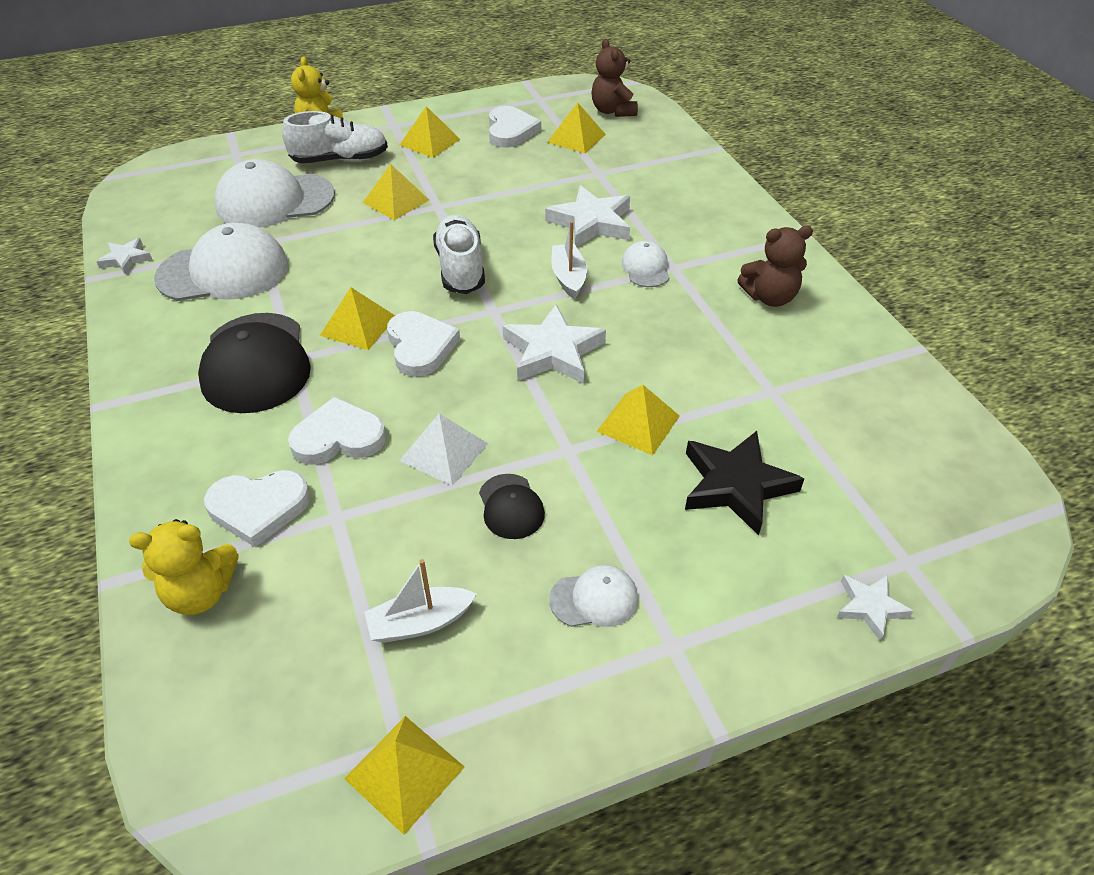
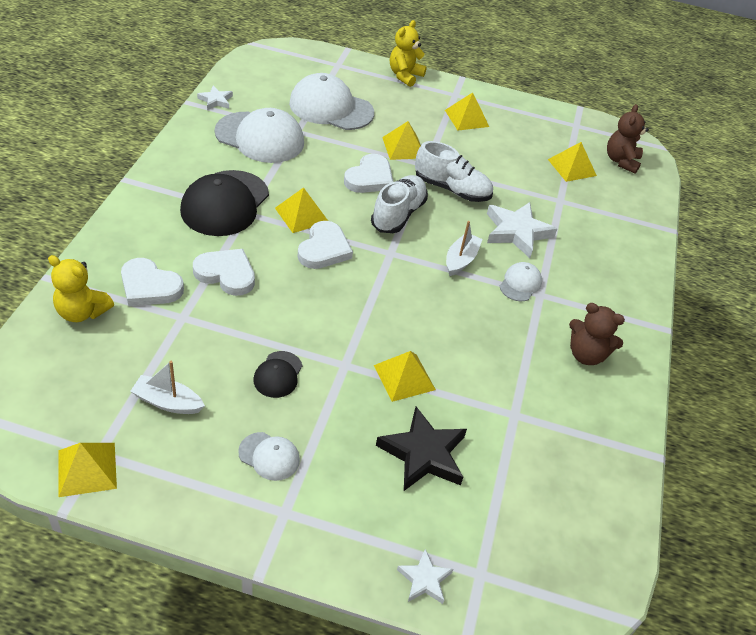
camera: 30 degrees right, 0 degrees up
white shoe [282,111,388,163] -> white shoe moved to [415,141,493,202]
white pyramid [399,413,488,486] -> none
white heart [489,106,541,148] -> white heart moved to [344,154,393,193]
white star [503,304,606,384] -> none

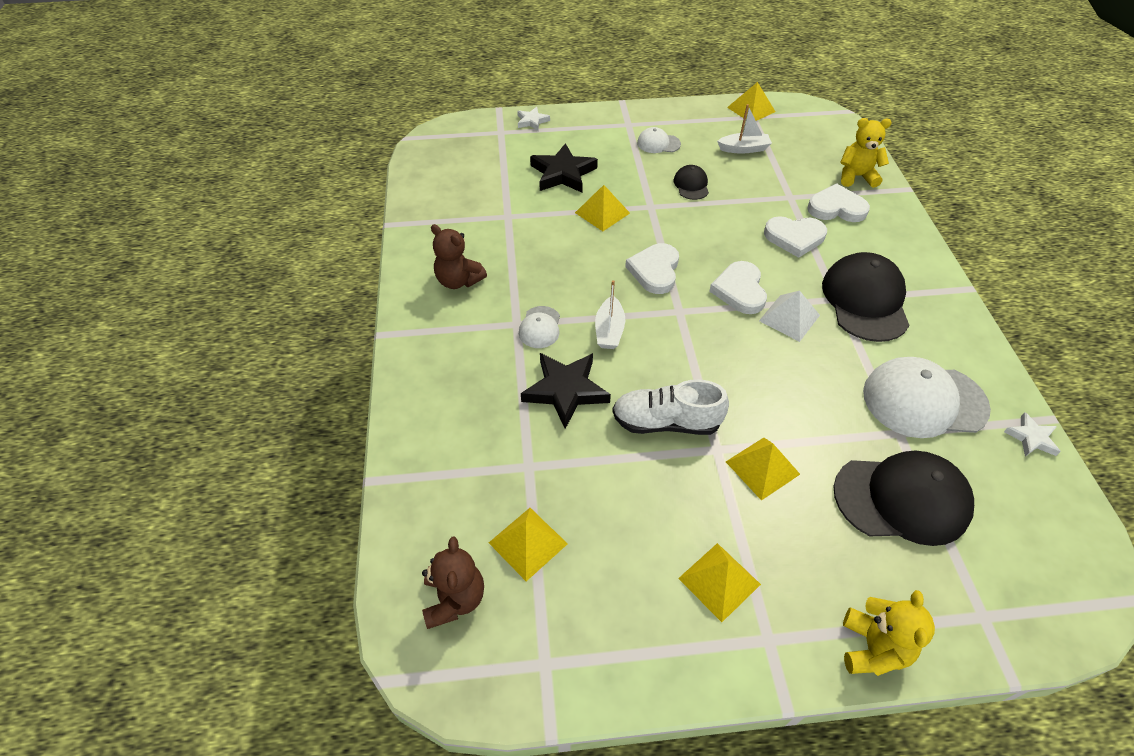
camera: 165 degrees right, 5 degrees up
yellow pyramid [275,187,328,233] -> white pyramid [759,290,820,342]
white cap [289,73,374,130] -> black cap [834,450,974,546]
white heart [344,154,393,193] -> white heart moved to [625,243,679,294]
white shoe [371,175,428,233] -> none
white star [487,202,557,258] -> black star [521,353,611,429]
brown teddy bear [569,303,625,365] -> brown teddy bear turned 150 degrees counterclockwise [431,224,487,289]

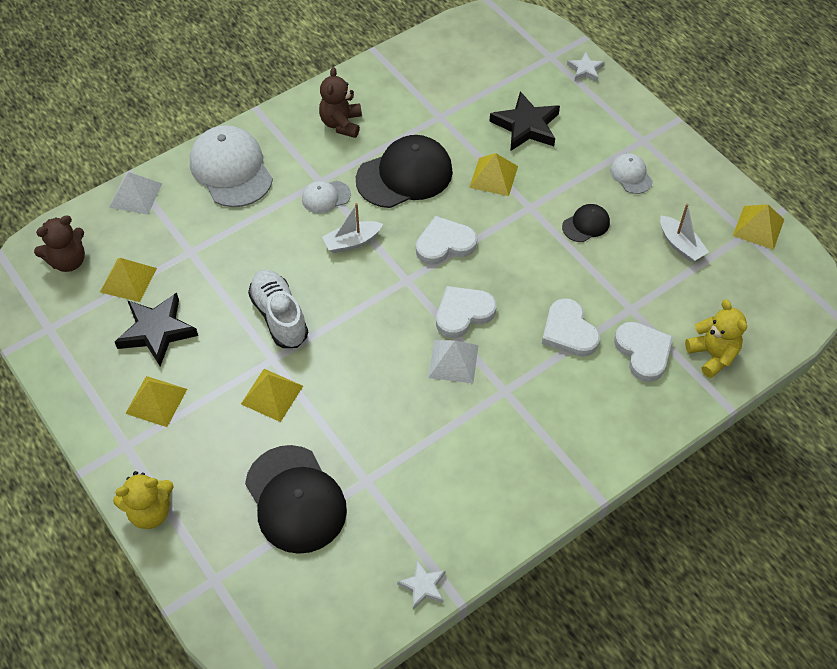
camera: 60 degrees right, 5 degrees up
black star [521,353,611,429] -> black star moved to [115,293,198,366]
black cap [822,252,909,342] -> black cap moved to [356,135,453,208]
white cap [863,357,991,438] -> white cap moved to [190,125,273,207]
none -> white pyramid [109,172,162,215]

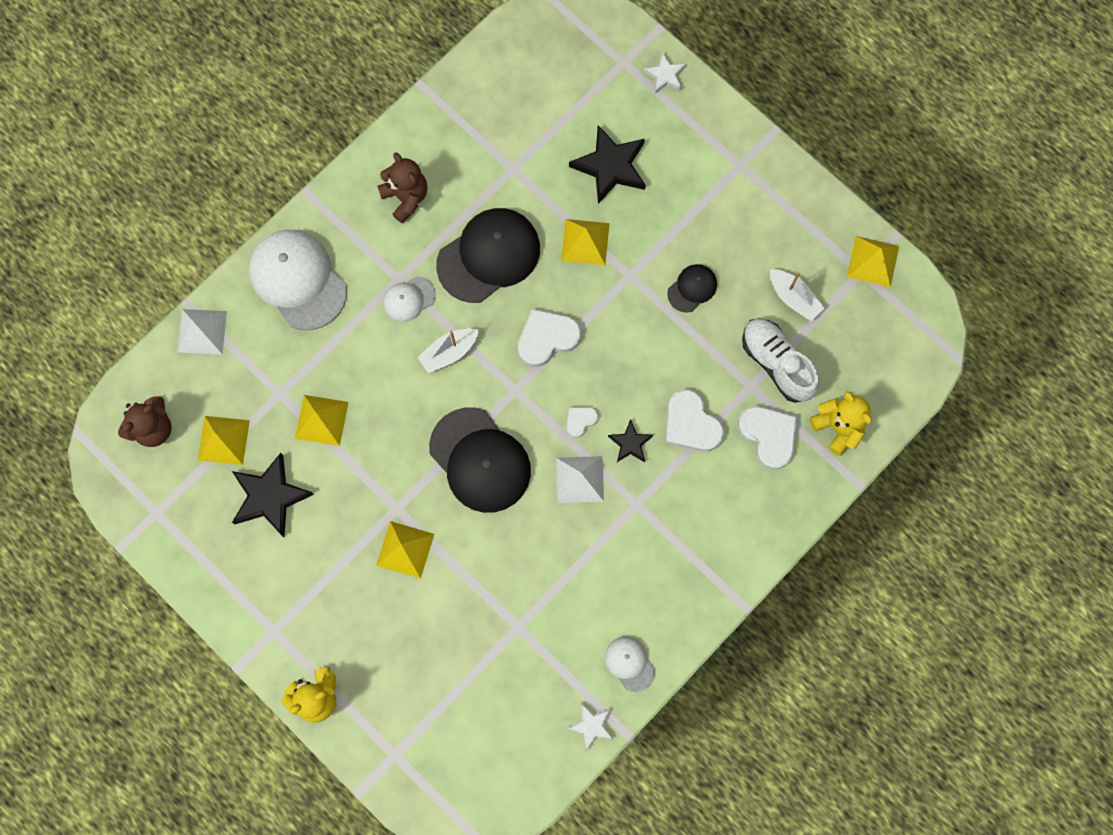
camera: 10 degrees left, 20 degrees up
yellow pyramid [125,376,187,427] -> yellow pyramid moved to [295,395,349,446]
black cap [245,445,347,554] -> black cap moved to [429,408,531,513]
white shoe [248,270,308,348] -> white shoe moved to [742,318,819,403]
brown teddy bear [319,67,362,138] -> brown teddy bear turned 150 degrees clockwise [378,152,427,223]
white heart [436,286,496,338] -> white heart [567,407,598,438], size x0.53
white cap [610,153,653,194] -> white cap moved to [605,636,655,692]
none -> black star [608,419,653,462]

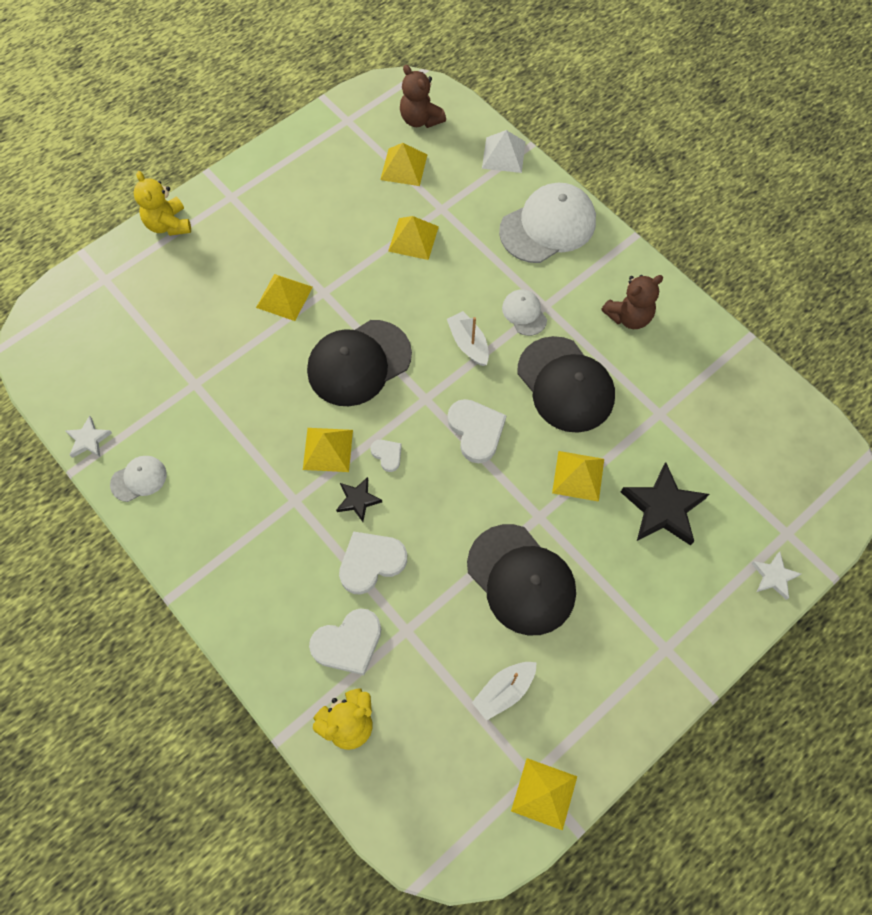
camera: 95 degrees right, 10 degrees down
black star [232,453,314,537] -> none
white pyramid [556,456,604,503] -> yellow pyramid [303,428,353,472]
black cap [667,264,717,313] -> black cap [467,524,576,636], size x2.03
white shoe [742,318,819,403] -> none

